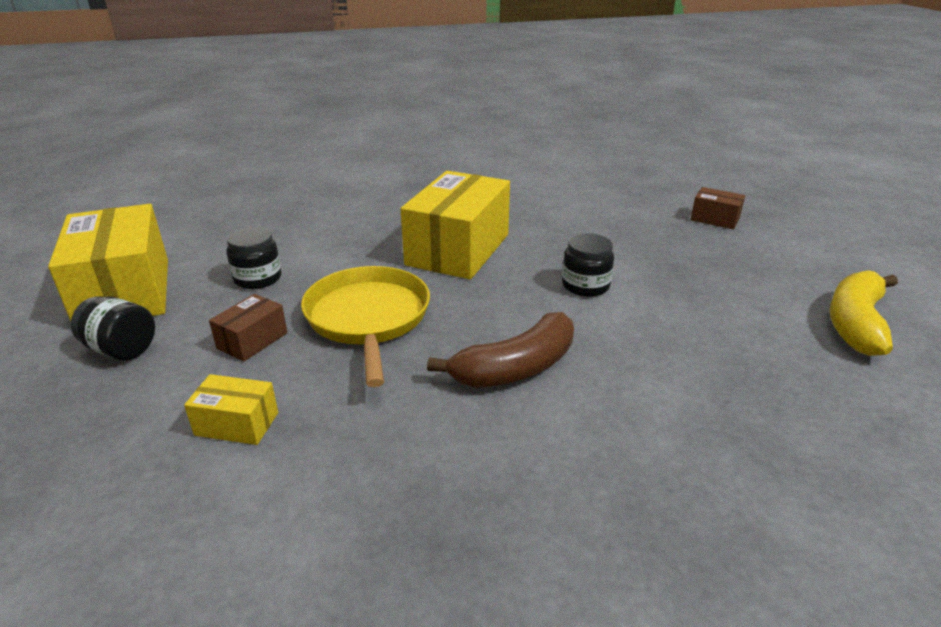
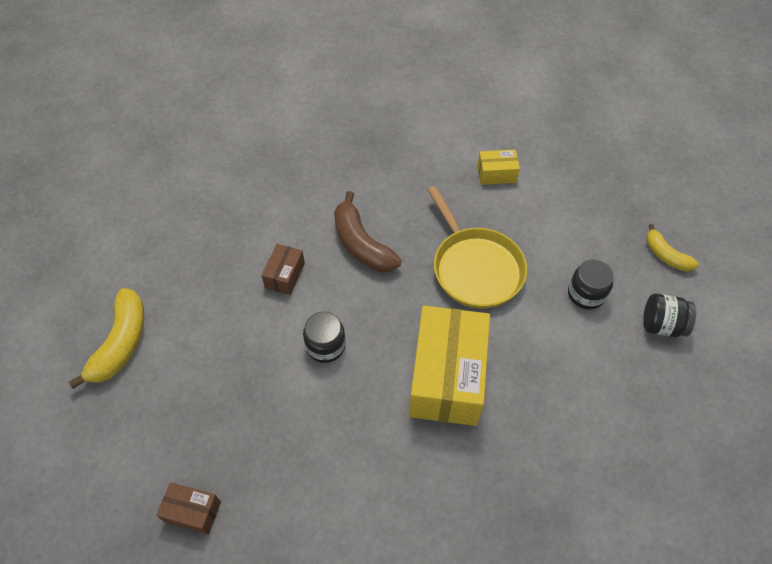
camera: 165 degrees right, 25 degrees up
yellow box [48,204,168,321] -> yellow banana [646,224,699,272]
black jar [71,296,155,361] -> black jar moved to [643,293,696,337]
brown box [209,294,287,362] -> brown box moved to [261,244,305,295]
brown banana [427,312,574,388] -> brown banana turned 75 degrees counterclockwise [334,191,401,272]

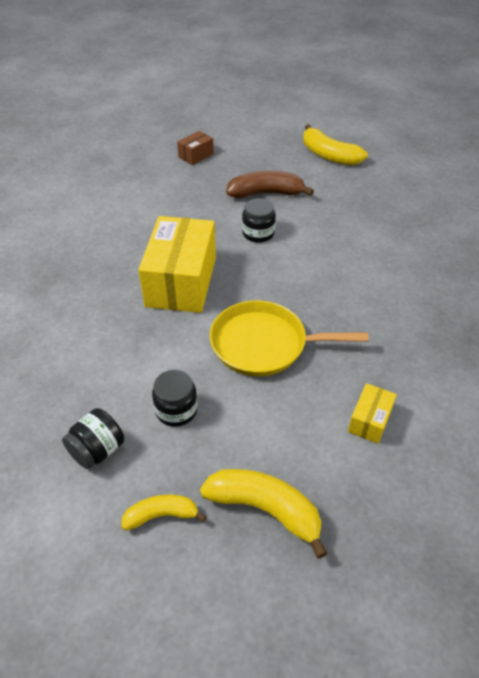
camera: 120 degrees right, 10 degrees down
brown box [261,244,305,295] -> none
brown banana [334,191,401,272] -> brown banana moved to [226,171,314,198]
yellow box [409,306,490,426] -> yellow box turned 60 degrees clockwise [138,216,216,313]
none -> yellow banana [200,469,327,559]

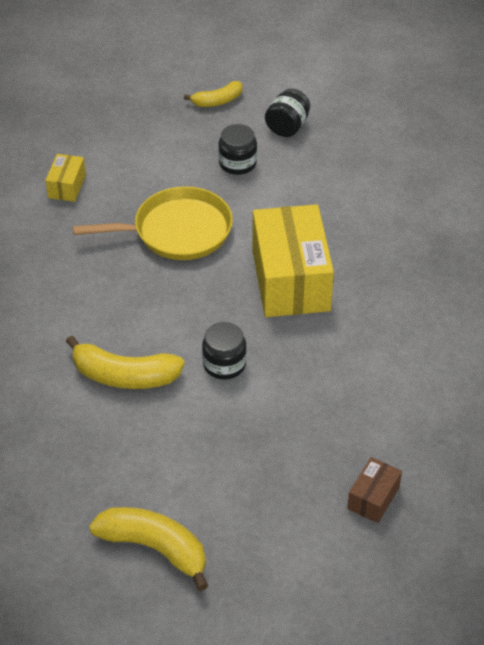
camera: 165 degrees right, 0 degrees up
yellow banana [200,469,327,559] -> yellow banana moved to [66,335,185,389]
brown banana [226,171,314,198] -> none

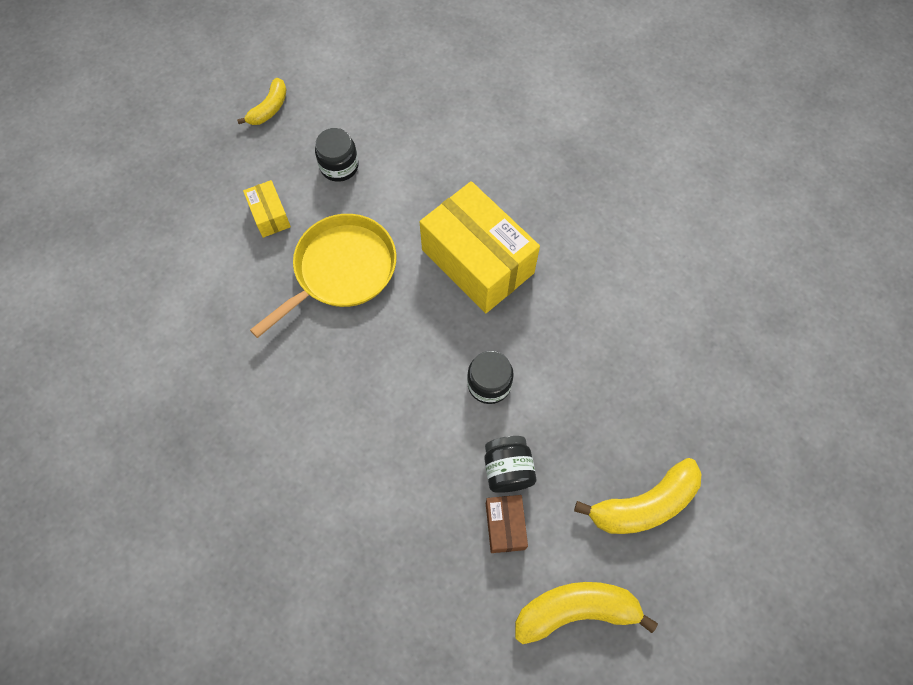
camera: 35 degrees left, 20 degrees up
yellow box [45,154,86,202] -> yellow box moved to [243,180,291,238]
yellow banana [66,335,185,389] -> yellow banana moved to [574,458,702,534]
black jar [265,89,310,137] -> black jar moved to [484,436,536,493]
brown box [347,457,402,523] -> brown box moved to [486,495,528,553]

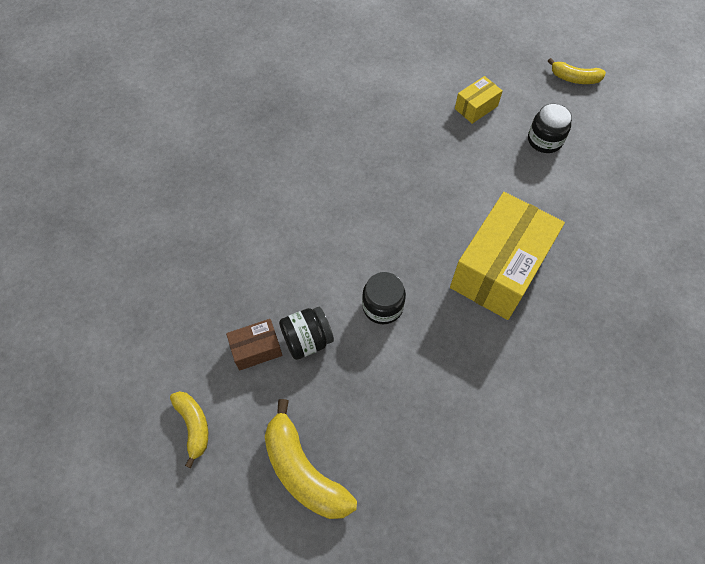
camera: 75 degrees right, 5 degrees down
yellow pan [250,214,396,338] -> none
yellow banana [515,582,658,644] -> yellow banana [170,391,208,468], size x0.60

